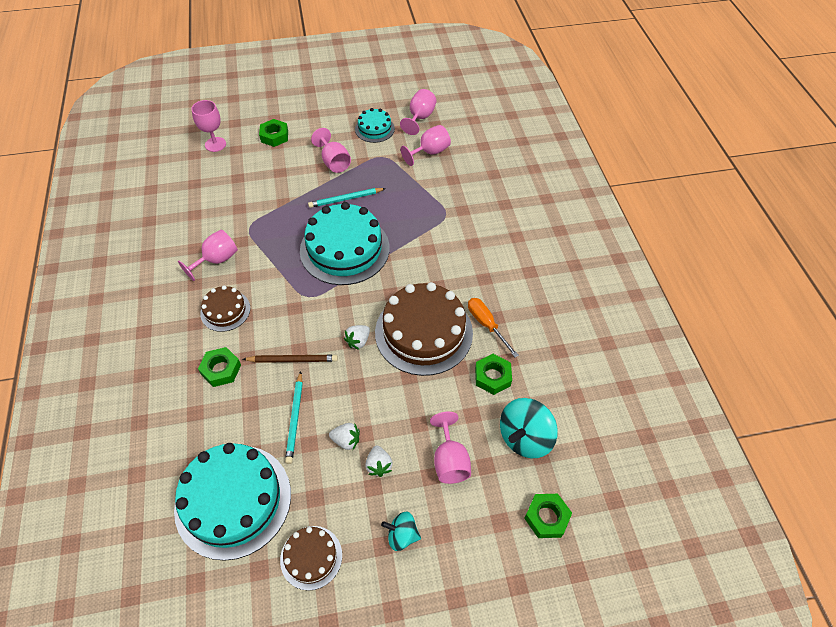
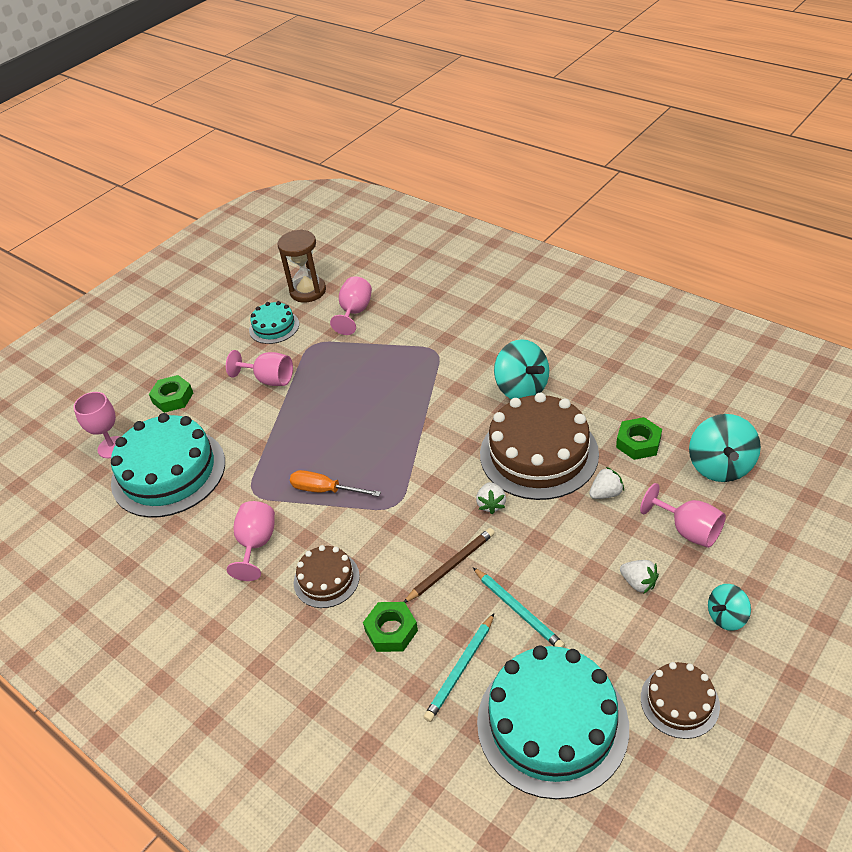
camera: 35 degrees left, 10 degrees down
turquoise cake [300,202,390,285] -> turquoise cake moved to [111,413,225,518]
turquoise pencil [308,188,386,208] -> turquoise pencil moved to [424,614,494,722]
white strawberry [329,423,360,450] -> white strawberry moved to [589,467,624,499]
pink goblet [400,89,437,135] -> brown hourglass [277,229,326,303]
orange screwdriver [468,298,519,357] -> orange screwdriver moved to [290,470,381,497]
green nut [524,494,572,538] -> none
none -> turquoise spinning top [494,339,549,399]

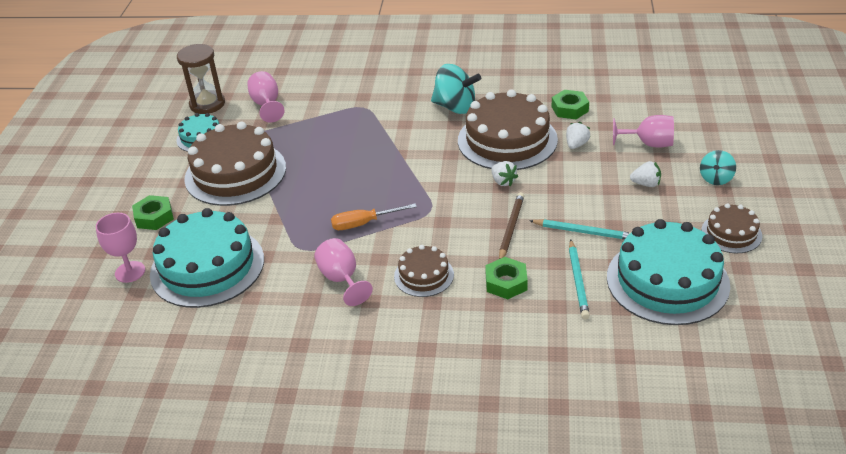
camera: 35 degrees left, 5 degrees down
pink goblet [226,350,293,386] -> brown cake [184,122,286,206]
turquoise spinning top [689,414,761,482] -> none

